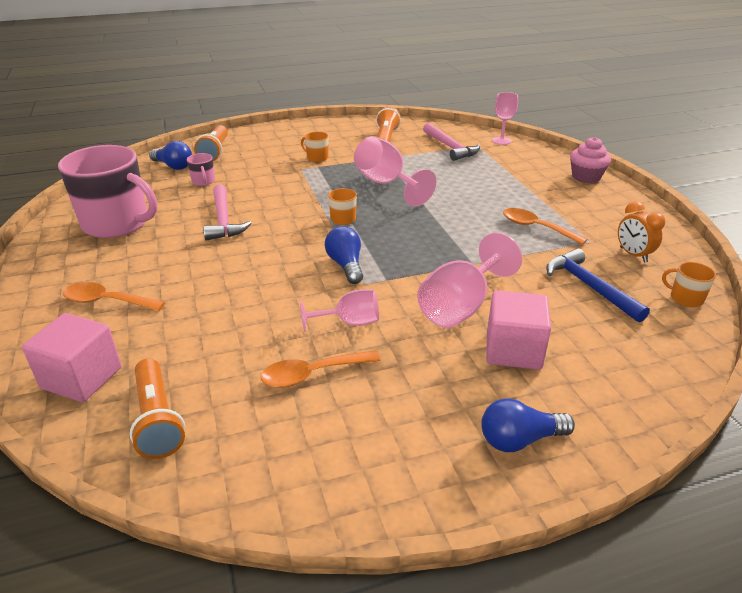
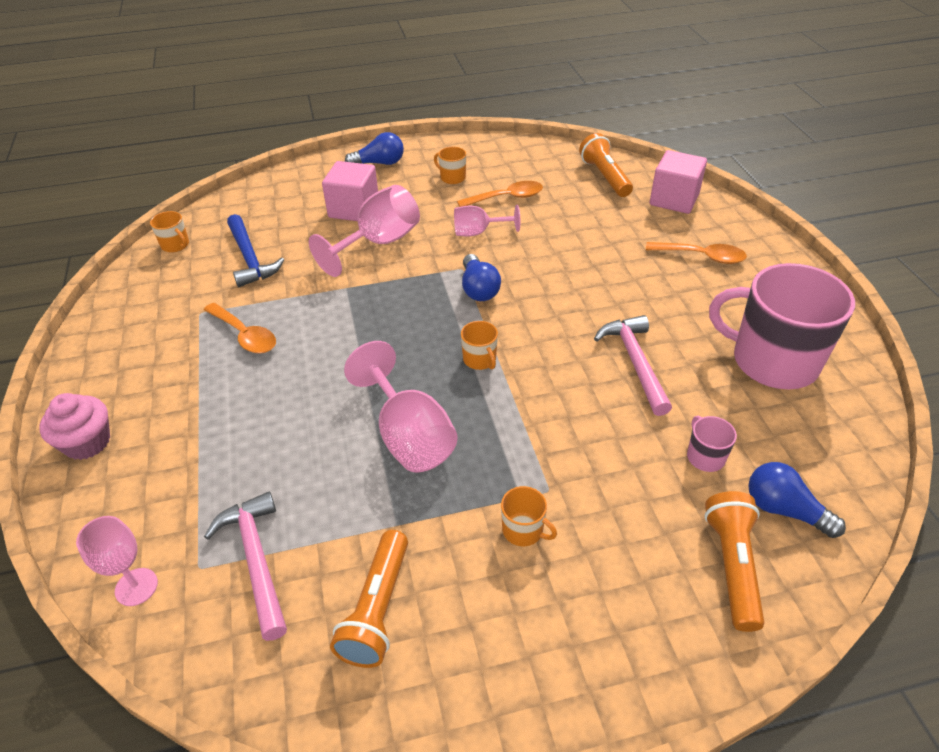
camera: 175 degrees left, 10 degrees up
orange clock [618,202,665,263] -> none
none -> orange mug [434,147,466,184]

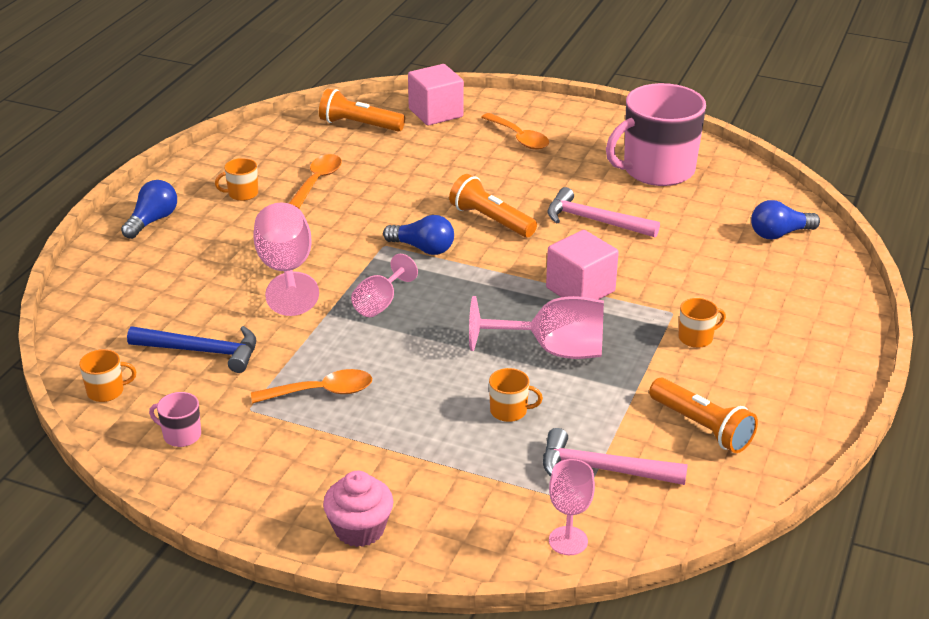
camera: 55 degrees left, 10 degrees down
pink cube [322,161,378,221] -> pink cube moved to [546,230,619,300]
pink goblet [454,205,520,237] -> pink goblet moved to [351,254,418,317]
orange mug [461,321,498,370] -> orange mug moved to [489,368,543,422]
orange spoon [646,242,747,264] -> orange spoon turned 90 degrees clockwise [481,113,549,150]
pink mug [687,416,737,472] -> pink mug moved to [149,392,201,447]
orange flashlight [704,491,765,632] -> orange flashlight moved to [449,174,537,238]

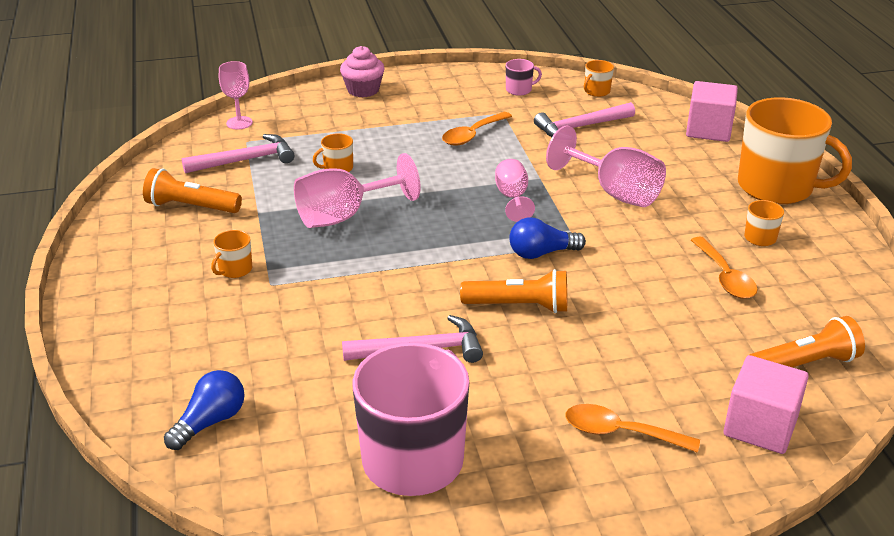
camera: 145 degrees right, 0 degrees up
blue light bulb [121,180,177,239] -> orange mug [738,97,852,204]
blue hammer [127,326,256,373] -> pink hammer [534,102,635,137]
pink cube [546,230,619,300] -> pink cube moved to [686,81,738,142]

